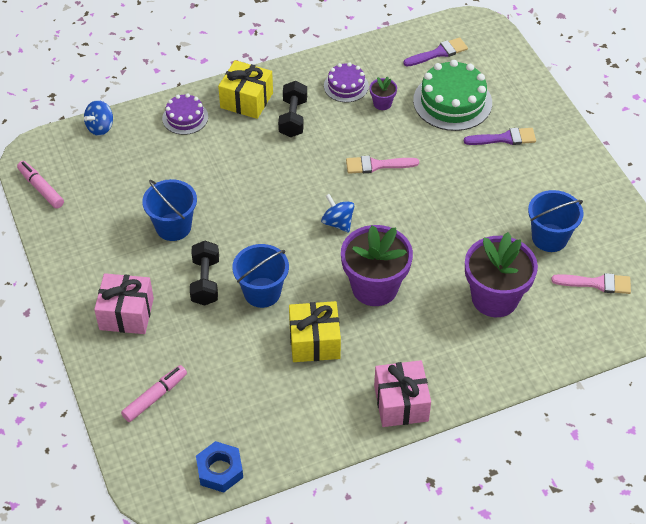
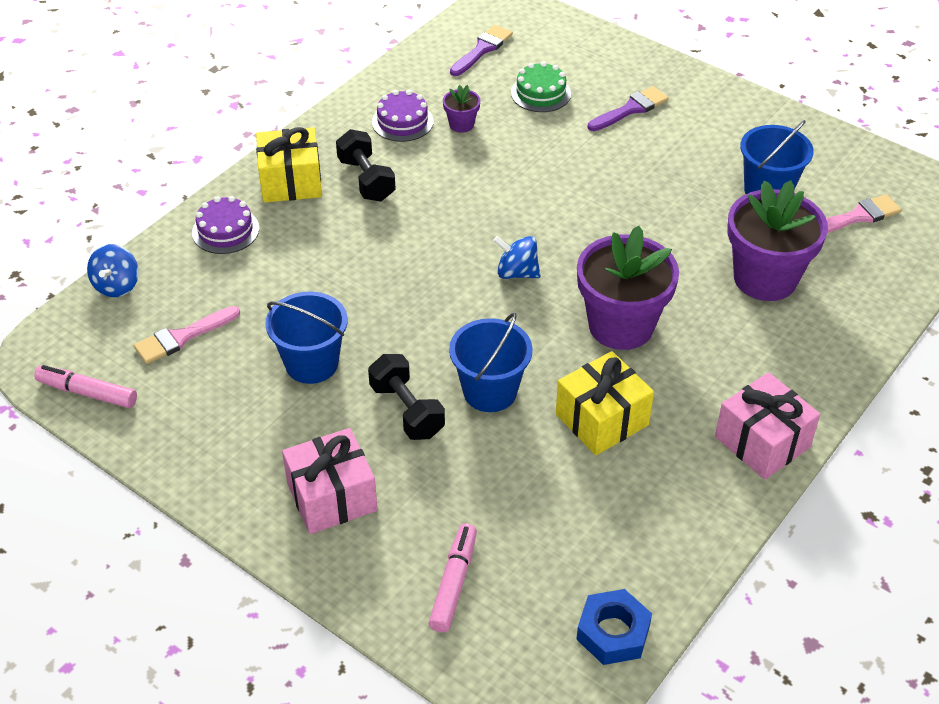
camera: 30 degrees left, 5 degrees down
pink brush [346,156,419,174] -> pink brush moved to [134,306,240,364]
green cake [413,60,492,131] -> green cake [511,61,571,112], size x0.58

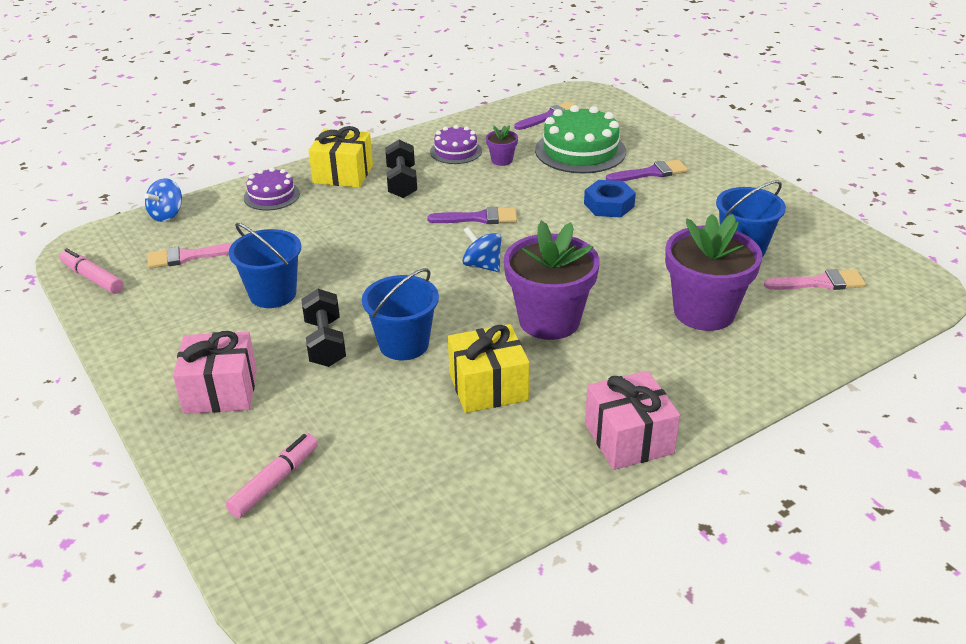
camera: 20 degrees right, 10 degrees down
green cake [511,61,571,112] -> green cake [535,105,626,174], size x1.74
blue nut [576,589,652,665] -> blue nut moved to [584,180,636,218]
none -> purple brush [427,207,517,224]

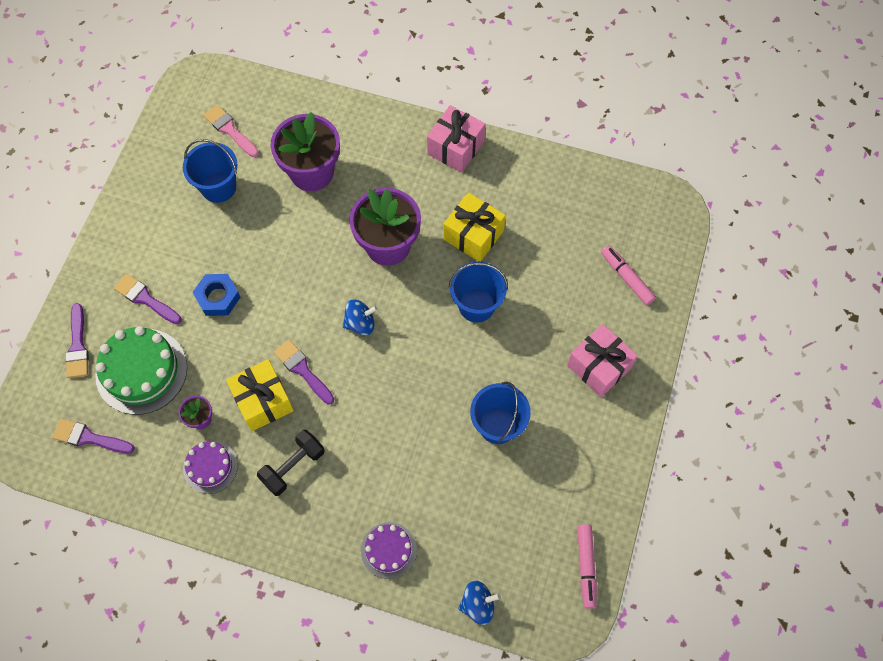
camera: 130 degrees left, 30 degrees up
pink brush [148,243,233,268] -> none
pink marker [226,433,318,518] -> pink marker turned 60 degrees clockwise [601,245,656,305]
black dumbbell [301,289,346,367] -> none
yellow gift [309,126,373,188] -> yellow gift moved to [226,359,294,431]
blue spinning top [462,227,502,272] -> blue spinning top turned 105 degrees counterclockwise [343,299,378,335]
none -> purple brush [65,303,89,378]

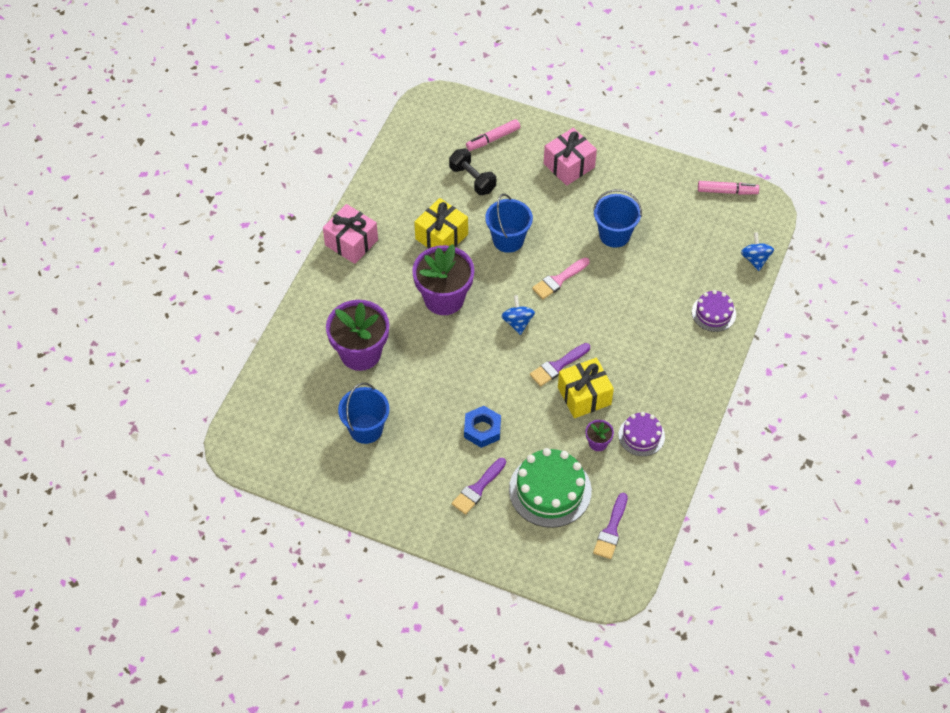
camera: 85 degrees left, 10 degrees down
purple brush [65,303,89,378] -> none
pink brush [204,105,259,157] -> pink brush moved to [532,258,590,299]
black dumbbell [257,430,324,496] -> black dumbbell moved to [449,148,496,195]

